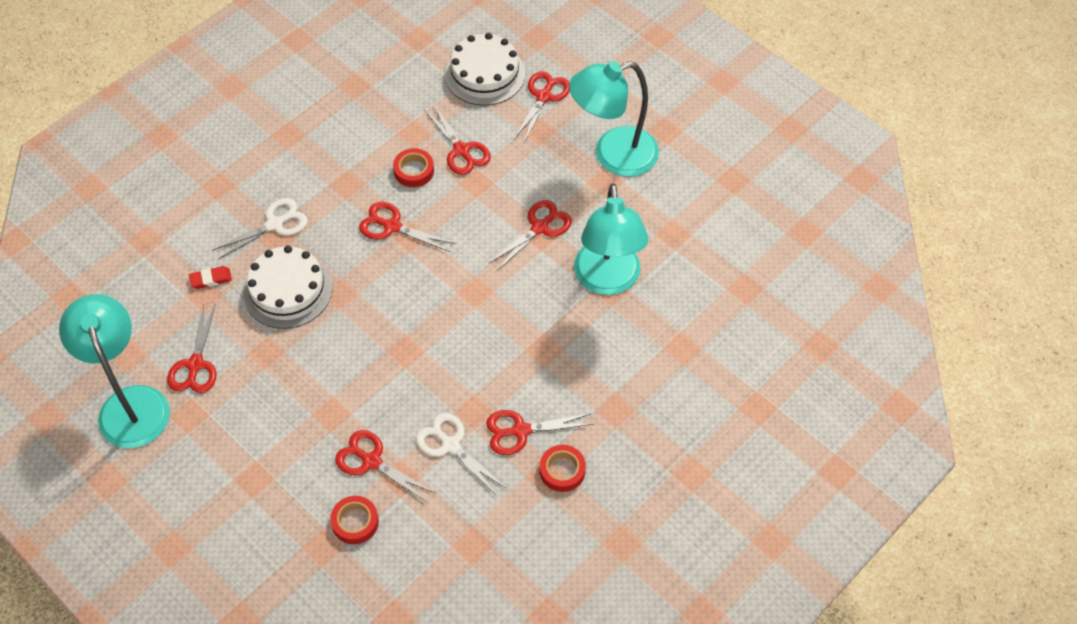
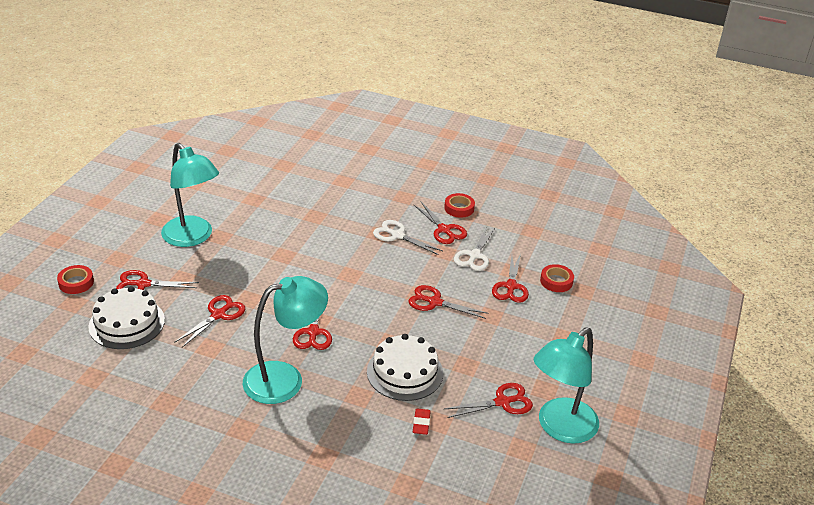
camera: 115 degrees left, 20 degrees down
red eraser [189,266,232,289] -> red eraser turned 45 degrees clockwise [413,409,431,435]
white scissors [212,198,308,259] -> white scissors moved to [373,220,443,255]
red tape [393,148,434,187] -> red tape moved to [57,265,94,294]
red scissors [489,200,572,271] -> red scissors moved to [409,285,489,319]
turquoise lamp [574,184,648,295] -> turquoise lamp moved to [242,276,328,404]

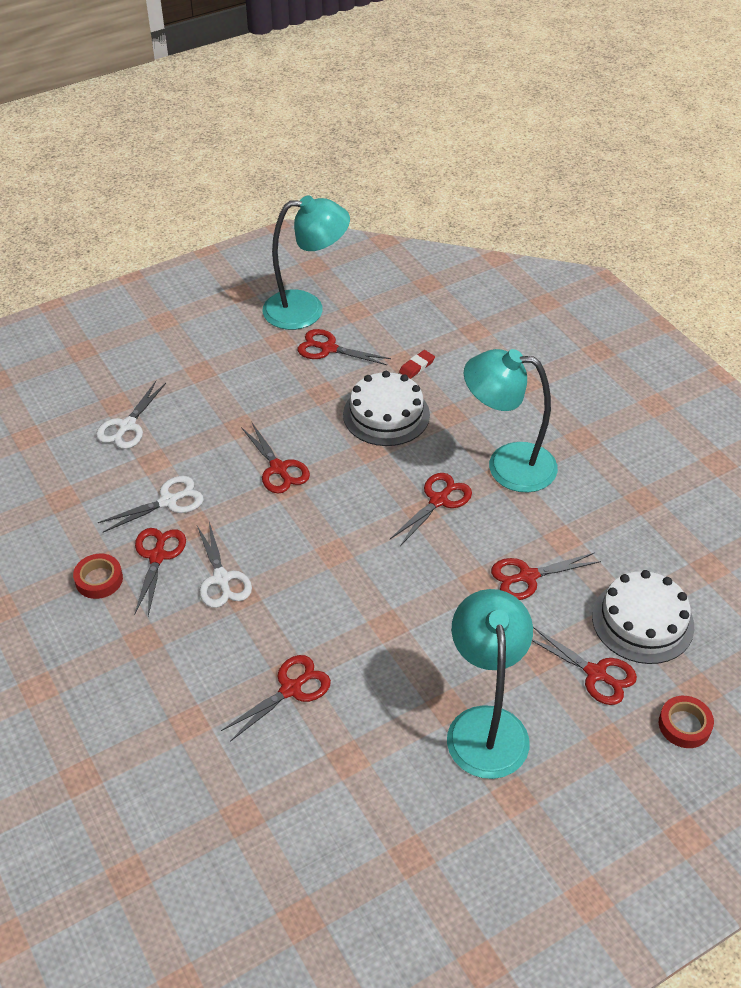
camera: 140 degrees left, 10 degrees up
red scissors [492,254,529,303] -> red scissors moved to [221,655,331,742]
red tape [540,264,574,292] -> white scissors [96,381,166,449]

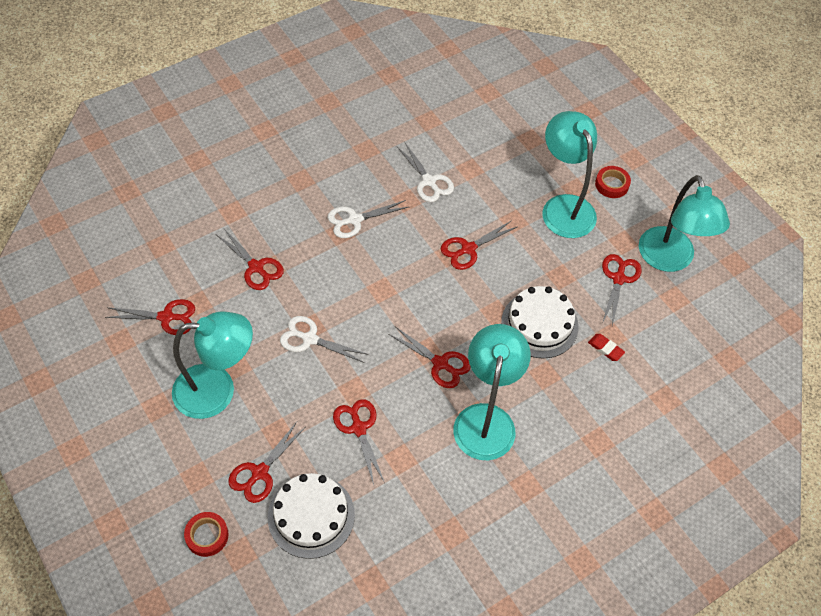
camera: 85 degrees right, 10 degrees up
red tape [73,554,123,599] -> red tape moved to [595,166,631,198]
white scissors [96,381,166,449] -> white scissors moved to [280,316,368,363]
red scissors [134,528,186,616] -> red scissors moved to [105,299,195,335]
none -> turquoise lamp [542,111,597,238]

